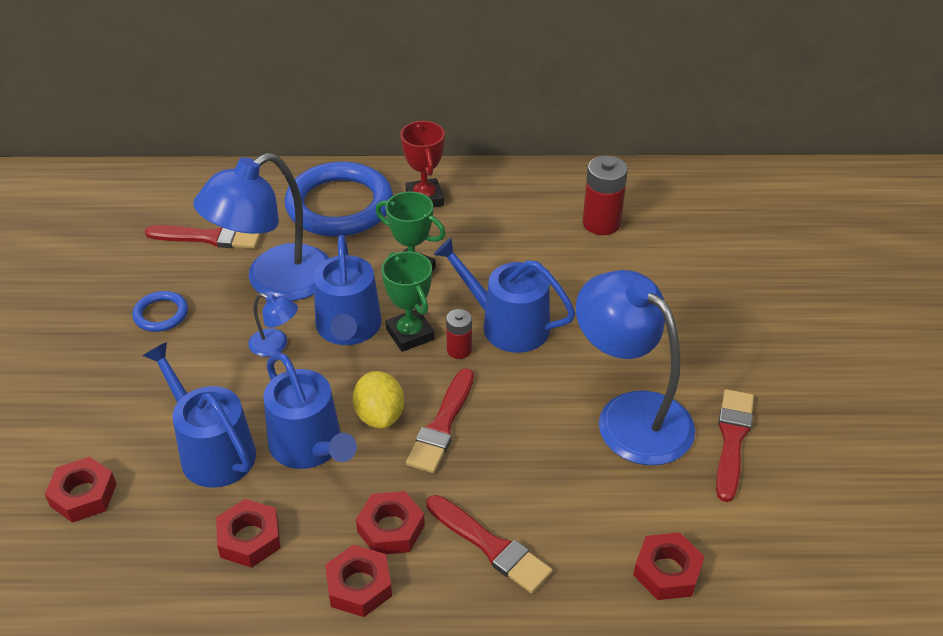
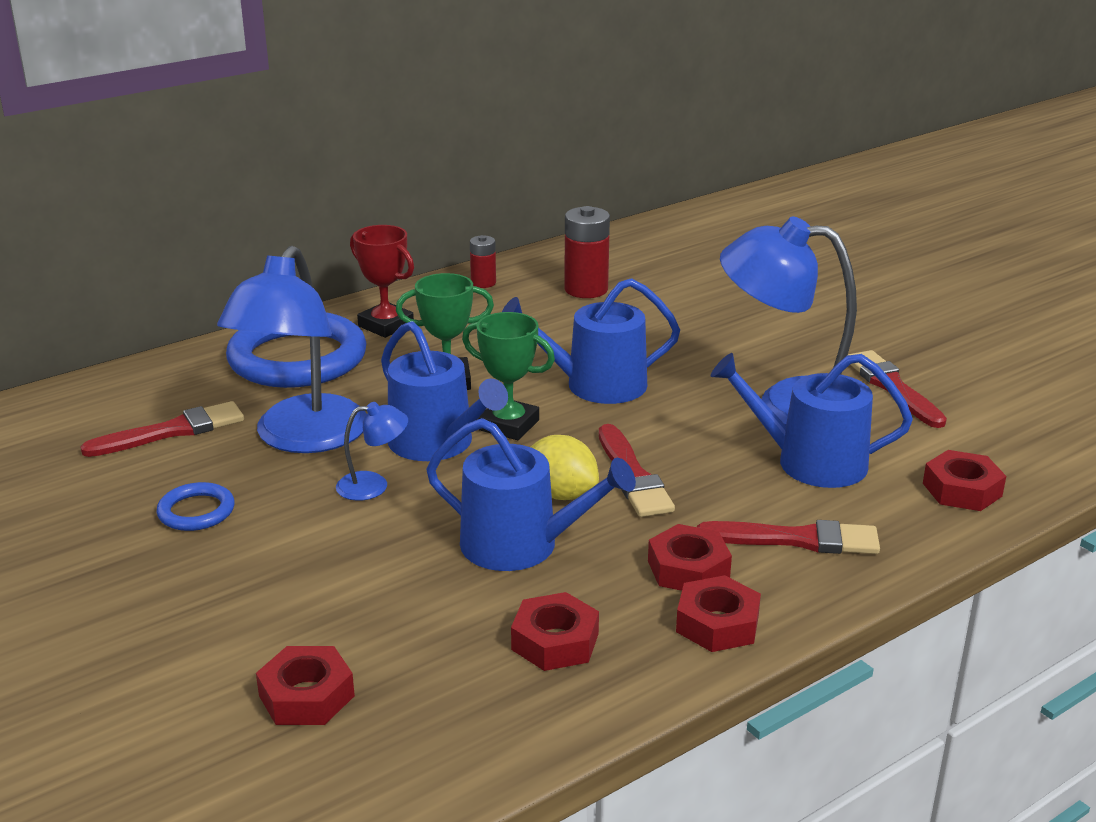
camera: 35 degrees left, 15 degrees down
blue watering can [143,342,256,488] -> blue watering can moved to [711,353,913,488]
red battery [446,309,472,359] -> red battery moved to [470,235,496,288]

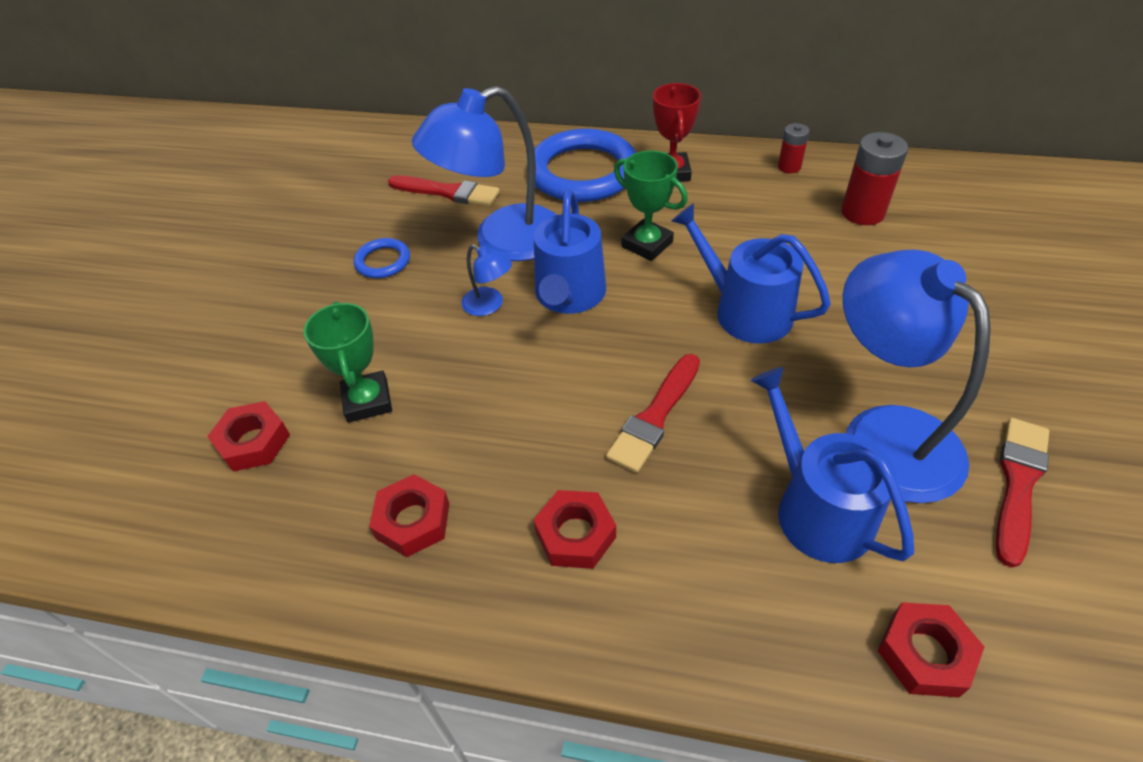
camera: 50 degrees right, 20 degrees up
blue watering can [426,418,636,571] -> none
green trophy [462,312,555,440] -> green trophy moved to [303,301,392,423]
yellow lemon [530,435,599,500] -> none
red nut [676,575,761,652] -> none
red brush [697,520,880,554] -> none

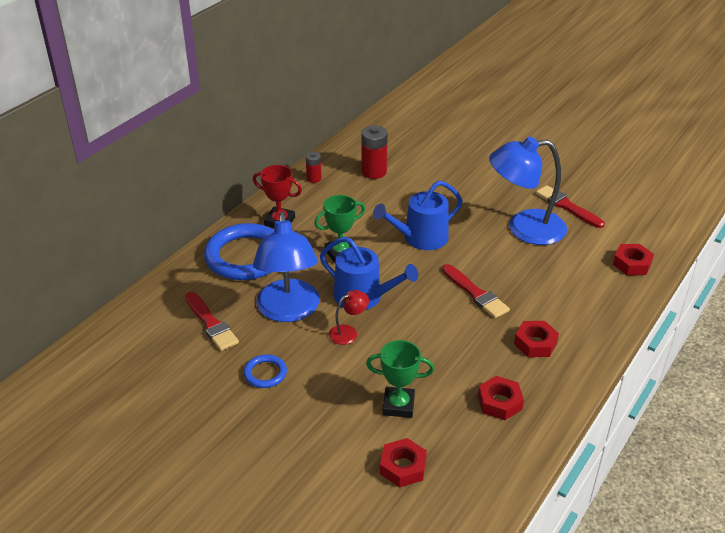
camera: 70 degrees left, 10 degrees down
red brush [388,175,500,206] -> red brush turned 105 degrees clockwise [185,292,239,351]
blue lamp [461,244,512,316] -> red lamp [329,290,369,345]
blue watering can [751,367,914,563] -> none

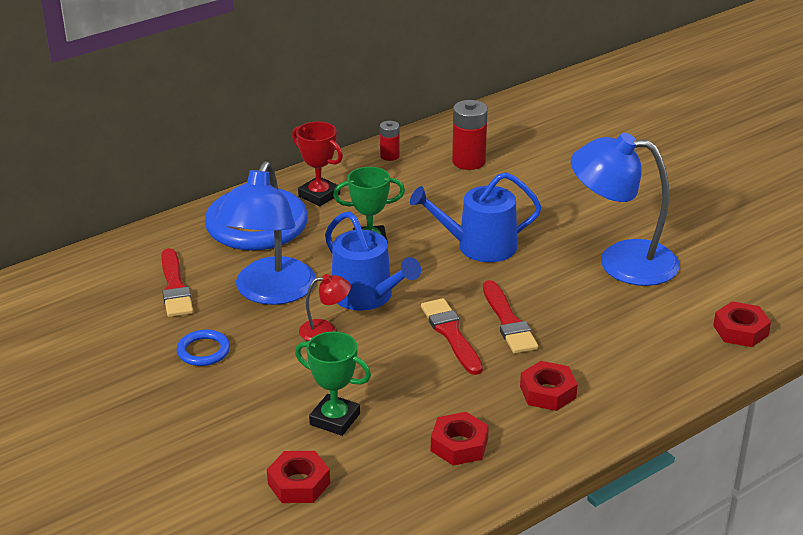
camera: 20 degrees right, 5 degrees down
red brush [536,185,605,228] -> red brush moved to [421,298,483,375]

